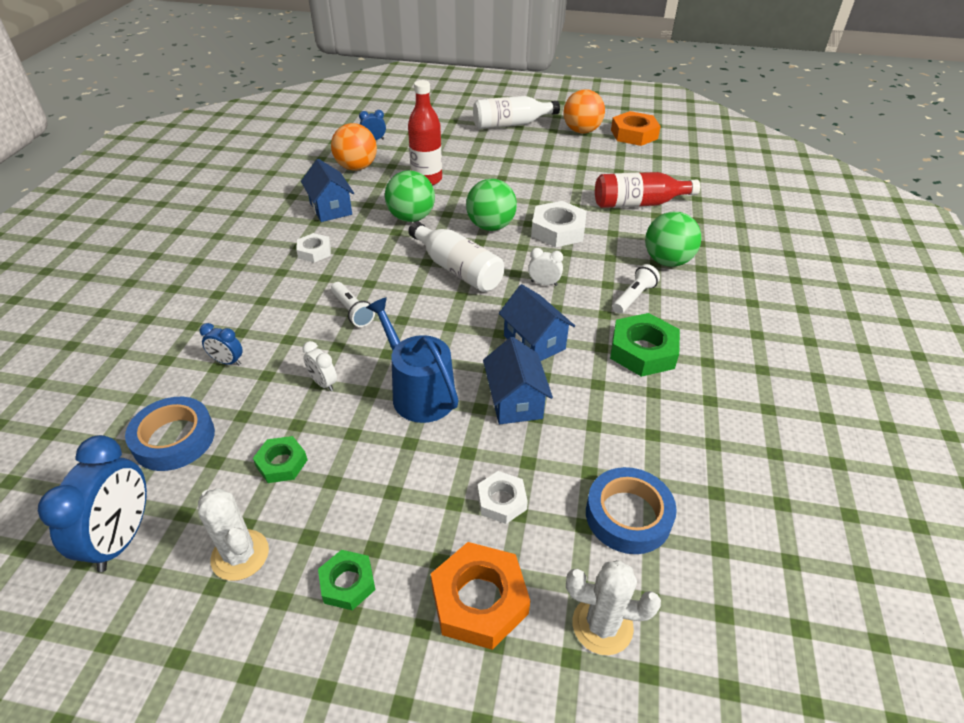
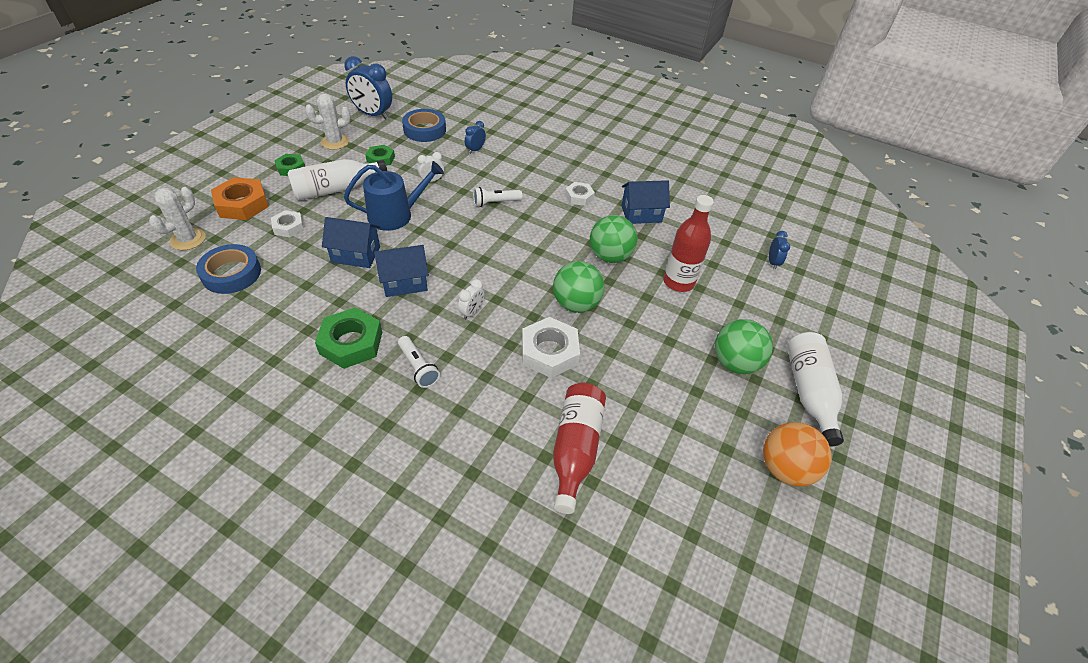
camera: 105 degrees right, 5 degrees up
orange ball [331,123,377,171] -> none
white bottle [408,221,504,292] -> white bottle moved to [287,159,387,200]
orange nut [611,111,661,146] -> none
green ball [645,212,701,267] -> green ball moved to [715,319,773,374]

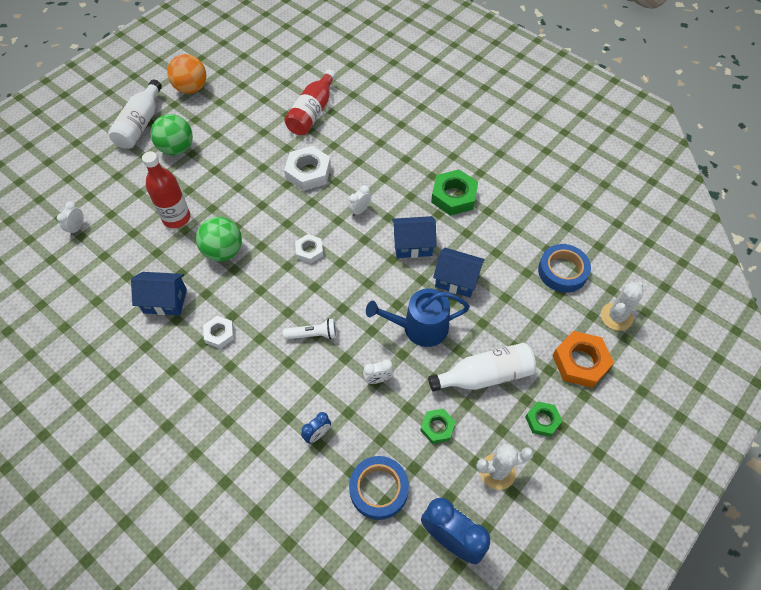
camera: 165 degrees left, 10 degrees up
white nut [271,210,304,237] -> white nut moved to [295,234,323,263]
white flashlight [398,336,440,388] -> none
green ball [553,261,604,313] -> none
blue clock [769,231,790,270] -> white clock [57,201,83,236]

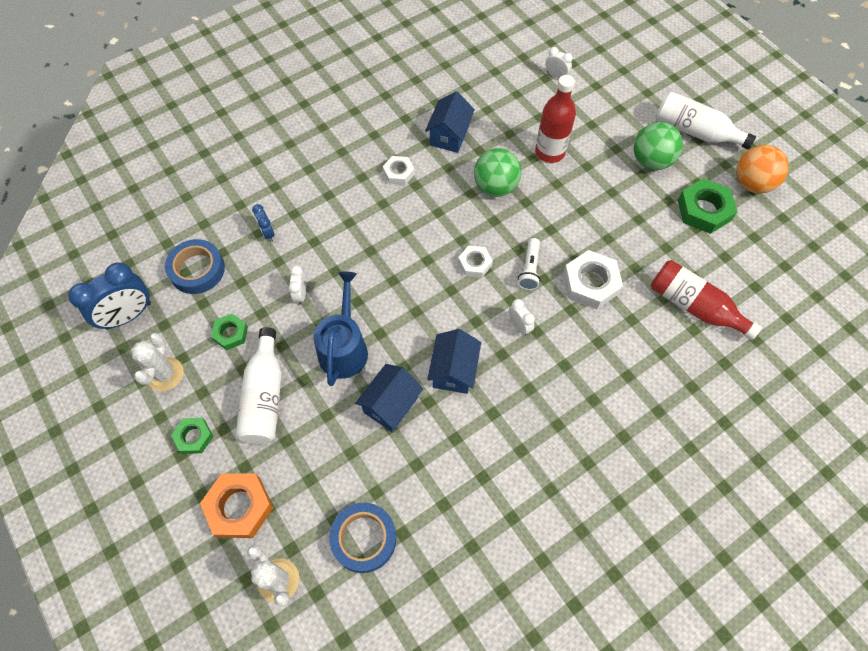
camera: 105 degrees right, 5 degrees up
white flashlight [283,318,337,340] -> white flashlight moved to [518,238,540,290]
green nut [431,170,478,216] -> green nut moved to [678,178,737,234]

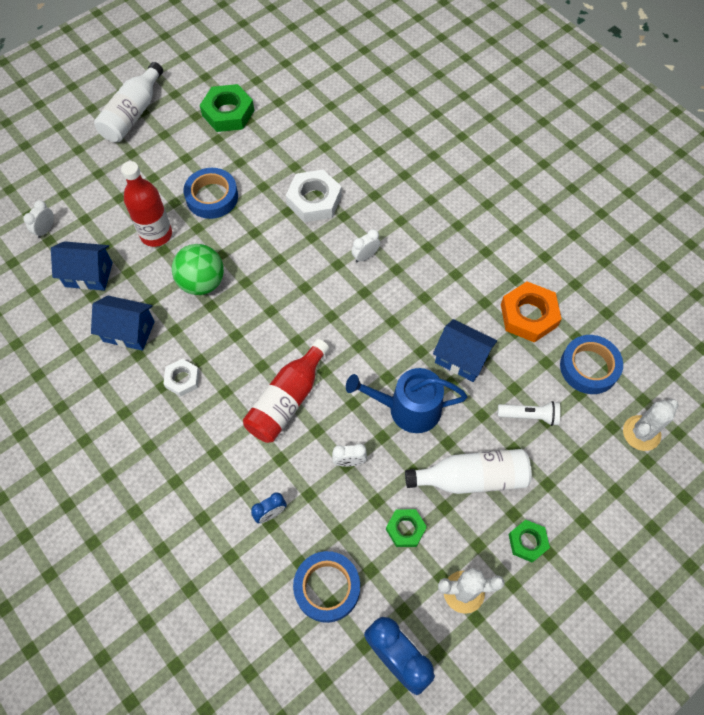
camera: 95 degrees left, 0 degrees up
orange nut [200,473,274,538] -> orange nut moved to [501,281,561,342]
blue house [427,329,481,394] -> blue house moved to [51,241,113,291]
white nut [458,245,493,277] -> none
white flashlight [518,238,540,290] -> white flashlight moved to [498,401,561,426]
green ball [634,122,683,170] -> none
red bottle [651,260,762,340] -> red bottle moved to [243,339,329,443]
orange ball [736,145,789,193] -> none
none -> blue tape [184,168,238,219]

